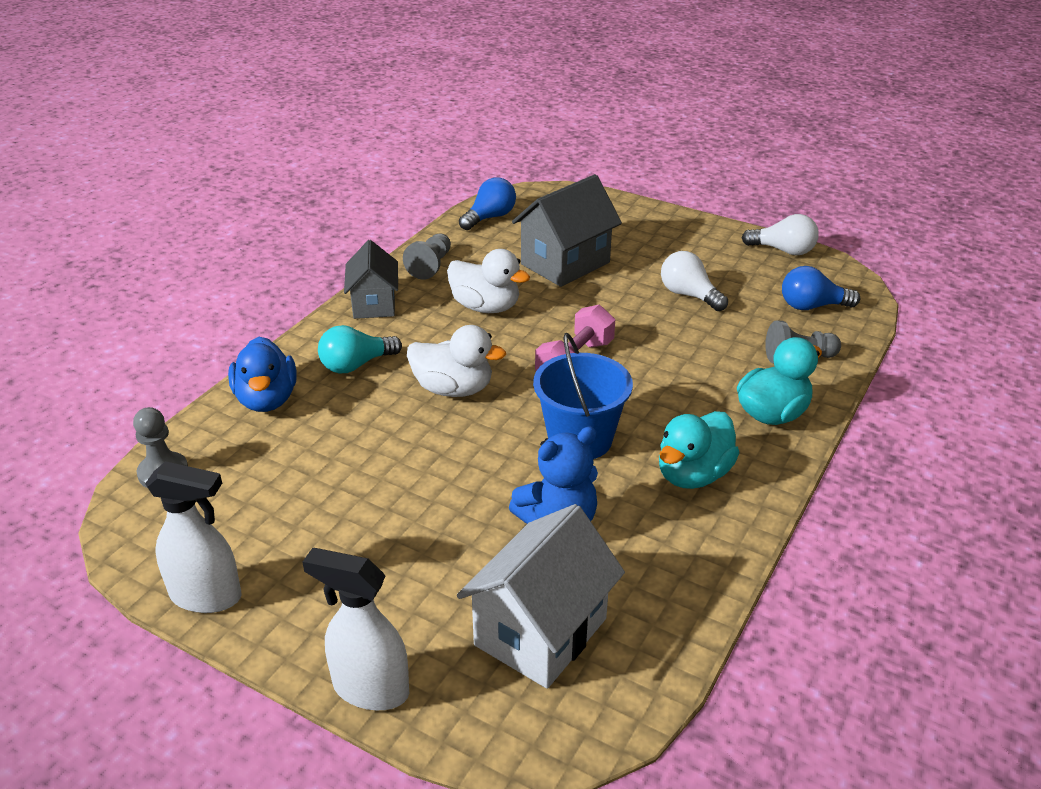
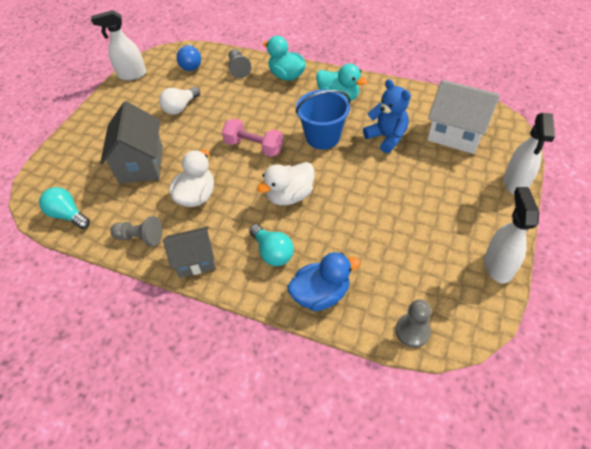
camera: 95 degrees left, 15 degrees up
white duck [407,325,506,397] -> white duck turned 135 degrees counterclockwise [257,162,314,206]
blue light bulb [459,177,516,230] -> turquoise light bulb [39,187,90,229]
grey house [512,174,622,287] -> grey house turned 45 degrees clockwise [100,101,163,184]
white light bulb [742,214,819,255] -> white spray bottle [91,10,146,80]

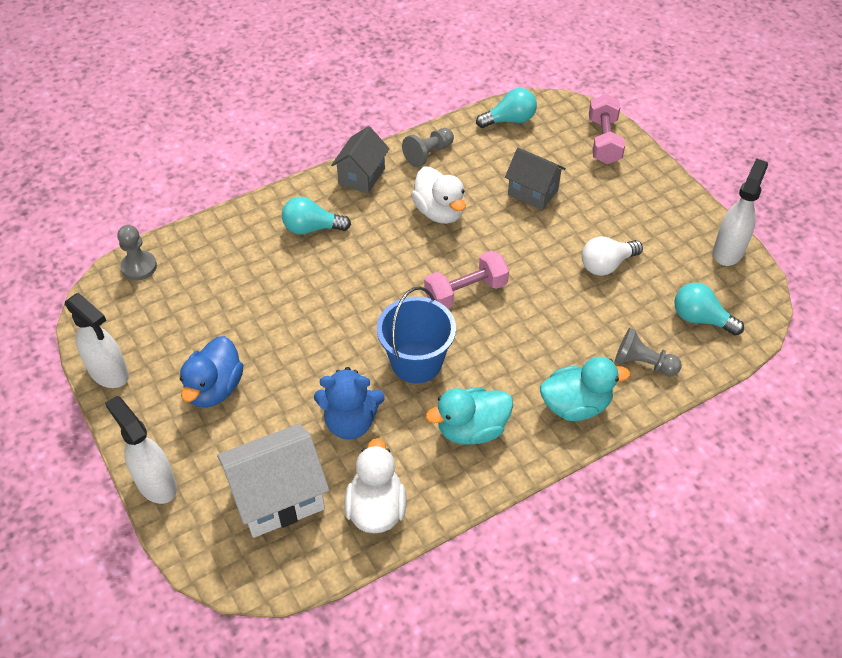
camera: 125 degrees right, 0 degrees up
grey house [100,101,163,184] -> grey house [505,148,566,210], size x0.66
white light bulb [159,87,200,115] -> white light bulb turned 105 degrees counterclockwise [582,236,643,276]
blue light bulb [177,44,201,71] -> turquoise light bulb [674,282,744,335]
white duck [257,162,314,206] -> white duck moved to [345,438,407,533]
blue duck [287,252,361,311] -> blue duck moved to [180,336,243,408]
none -> pink dumbbell [589,94,625,164]

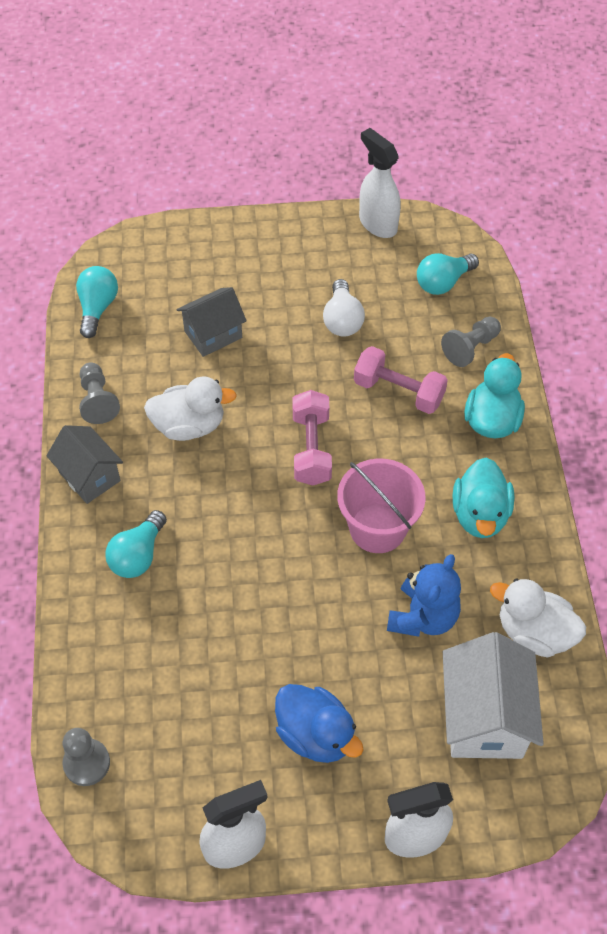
camera: 65 degrees left, 5 degrees up
blue bucket [377,287,456,383] -> pink bucket [337,458,426,553]
pink dumbbell [589,94,625,164] -> pink dumbbell moved to [354,346,448,414]

